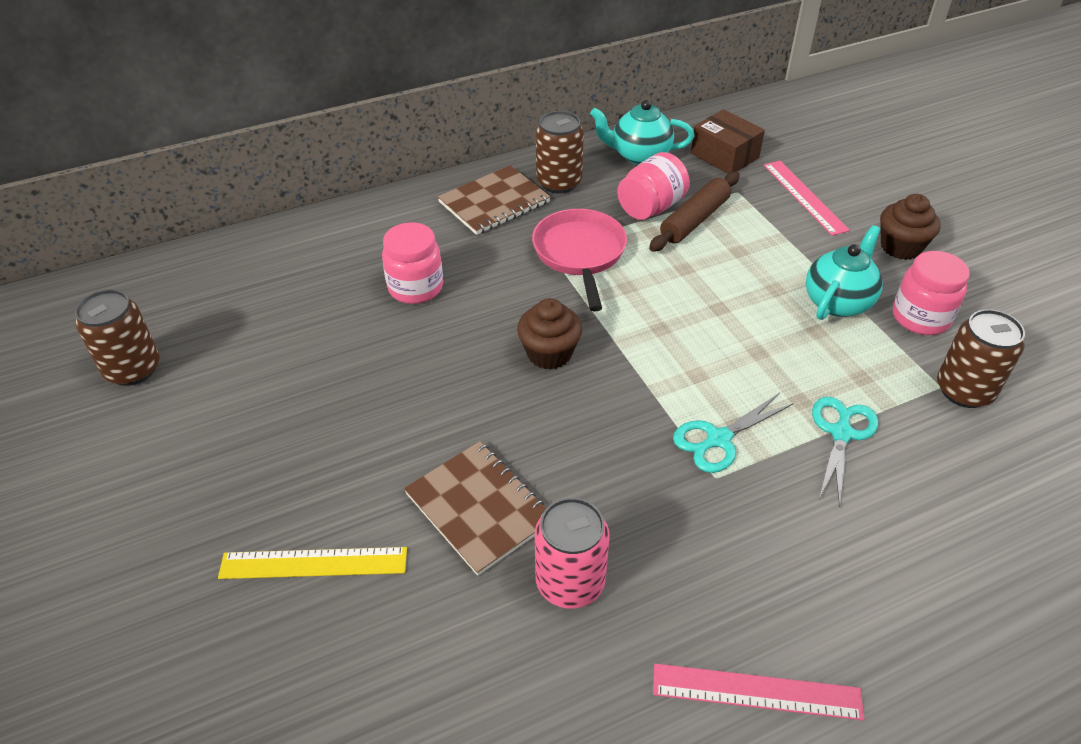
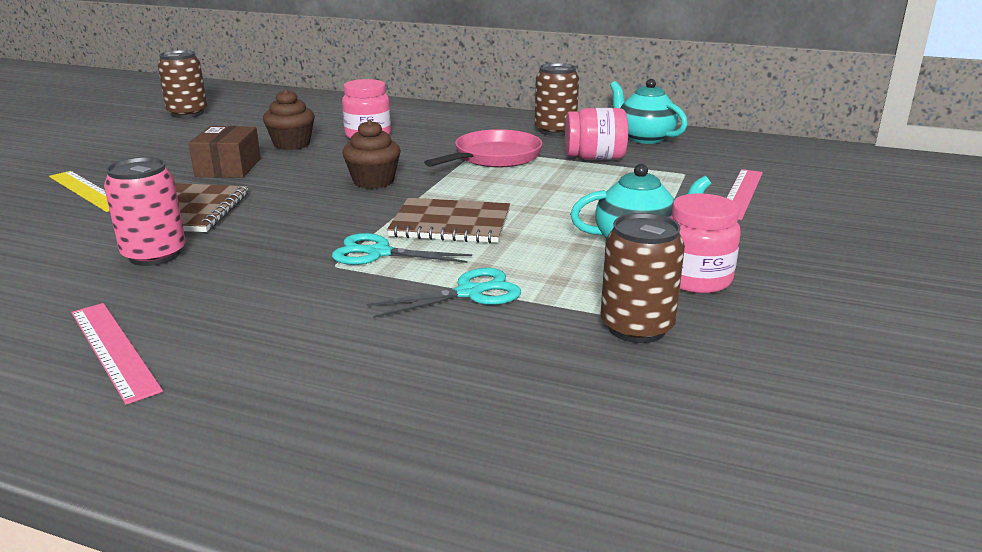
camera: 45 degrees right, 20 degrees down
brown notebook [437,165,551,235] -> brown notebook moved to [387,198,510,243]
brown rolling pin [649,172,739,252] -> none
brown box [691,109,765,173] -> brown box moved to [189,126,261,178]
brown cupcake [880,194,941,260] -> brown cupcake moved to [263,89,315,150]

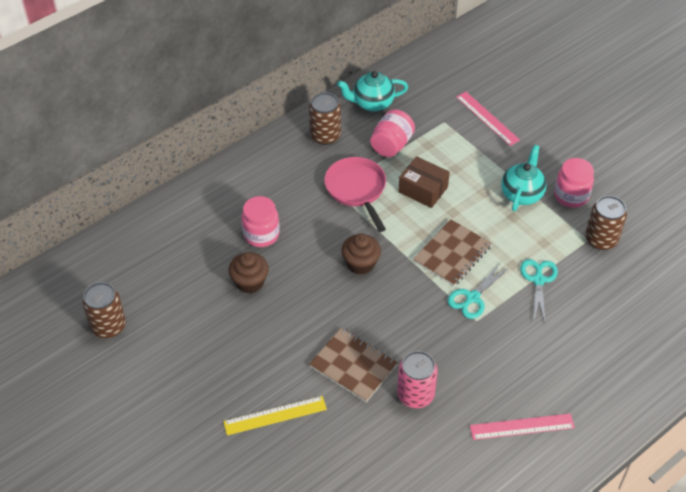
camera: 60 degrees left, 25 degrees up
brown box [189,126,261,178] -> brown box moved to [398,156,450,208]

